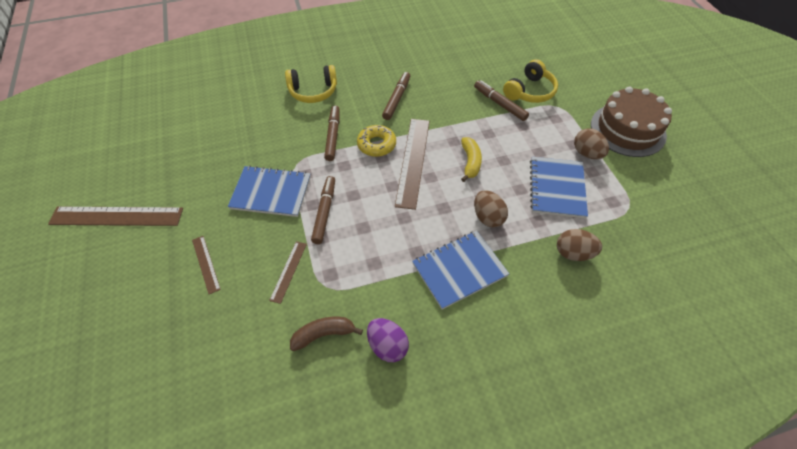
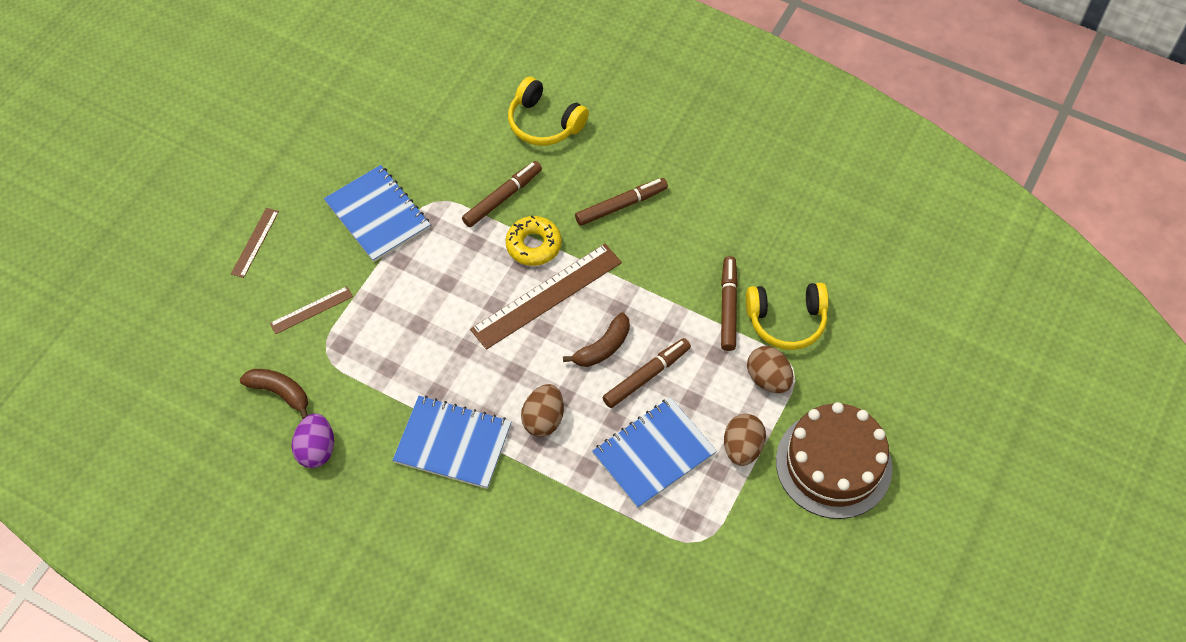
camera: 45 degrees right, 5 degrees up
brown ruler [48,207,183,226] -> none
brown marker [311,176,335,244] -> brown marker moved to [602,338,691,408]
yellow banana [461,137,482,182] -> brown banana [563,313,630,367]
brown egg [557,229,602,261] -> brown egg moved to [747,346,793,393]

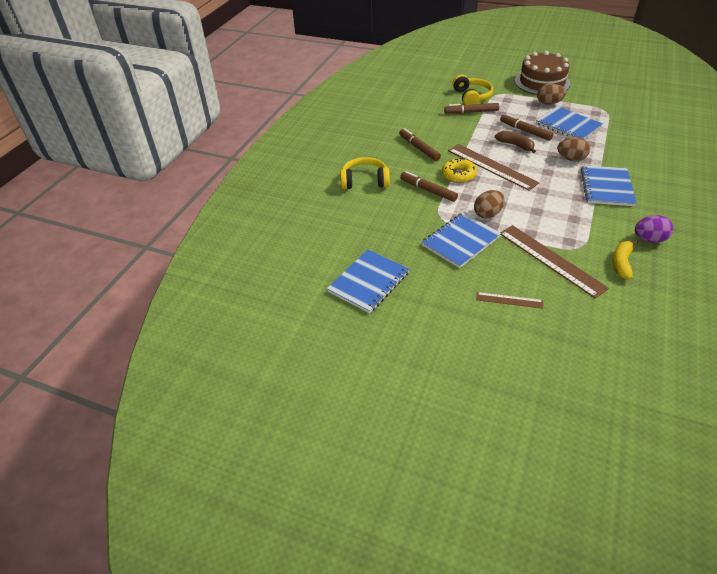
camera: 95 degrees left, 15 degrees down
brown banana [240,369,308,419] -> yellow banana [612,240,638,279]
brown ruler [270,286,353,334] -> brown ruler [500,225,609,299], size x1.97
yellow headphones [508,77,589,146] -> yellow headphones turned 120 degrees counterclockwise [340,157,390,189]
brown egg [747,346,793,393] -> brown egg moved to [474,190,504,219]
none -> blue notebook [327,249,409,313]

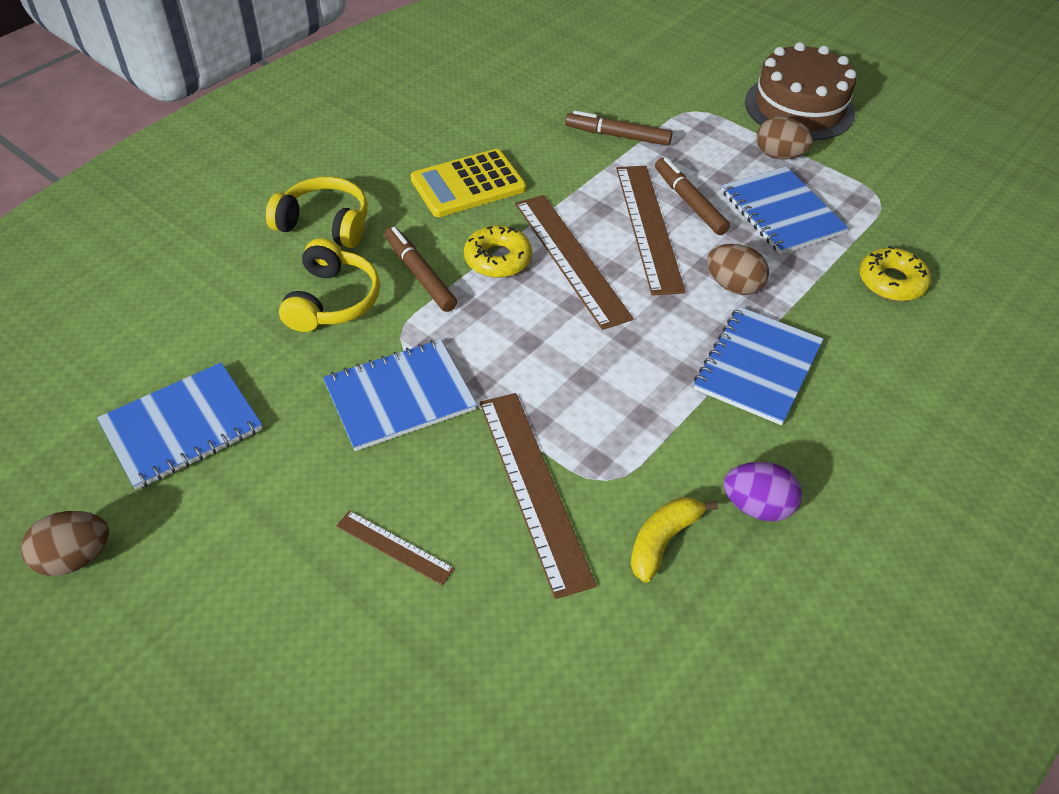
camera: 15 degrees right, 5 degrees up
brown marker [399,128,441,161] -> yellow calculator [411,149,526,217]
yellow headphones [452,75,493,105] -> yellow headphones moved to [279,238,380,332]
brown egg [474,190,504,219] -> brown egg moved to [21,511,110,576]
brown banana [495,131,536,153] -> brown ruler [616,166,686,296]
none -> yellow donut [859,246,931,301]

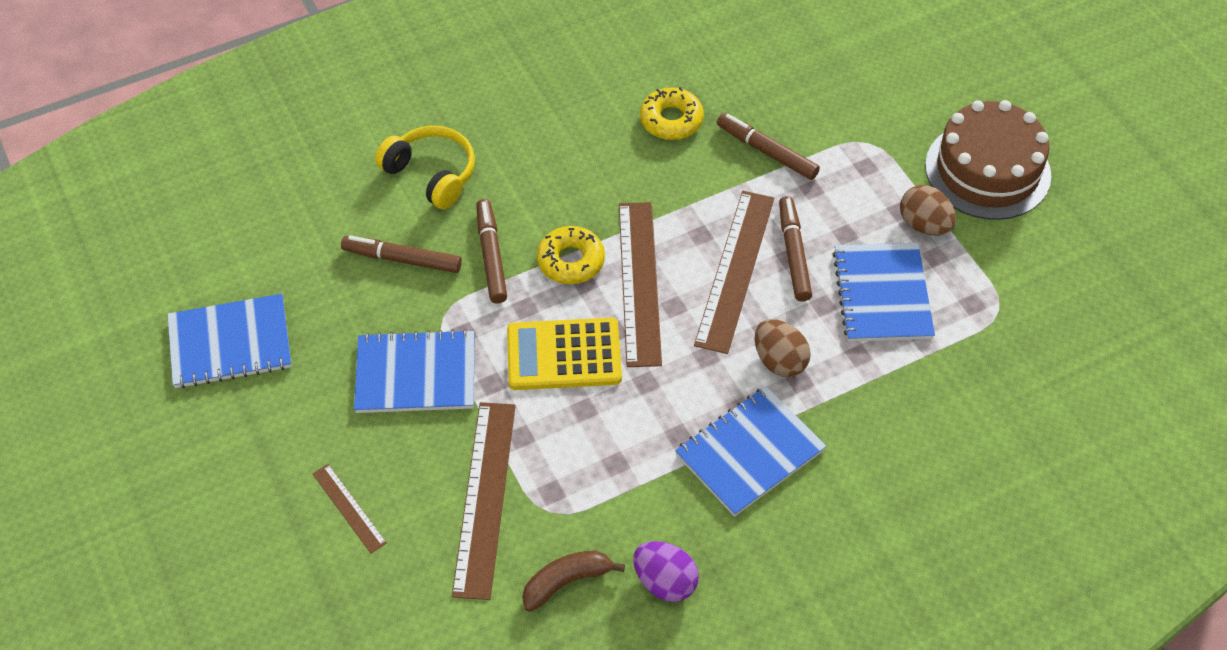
camera: 25 degrees right, 5 degrees up
brown egg [21,511,110,576] -> none
yellow headphones [279,238,380,332] -> brown marker [341,235,462,273]
yellow calculator [411,149,526,217] -> yellow calculator moved to [507,318,622,390]
yellow banana [630,497,718,582] -> brown banana [522,550,625,612]
yellow donut [859,246,931,301] -> yellow donut moved to [640,87,704,140]

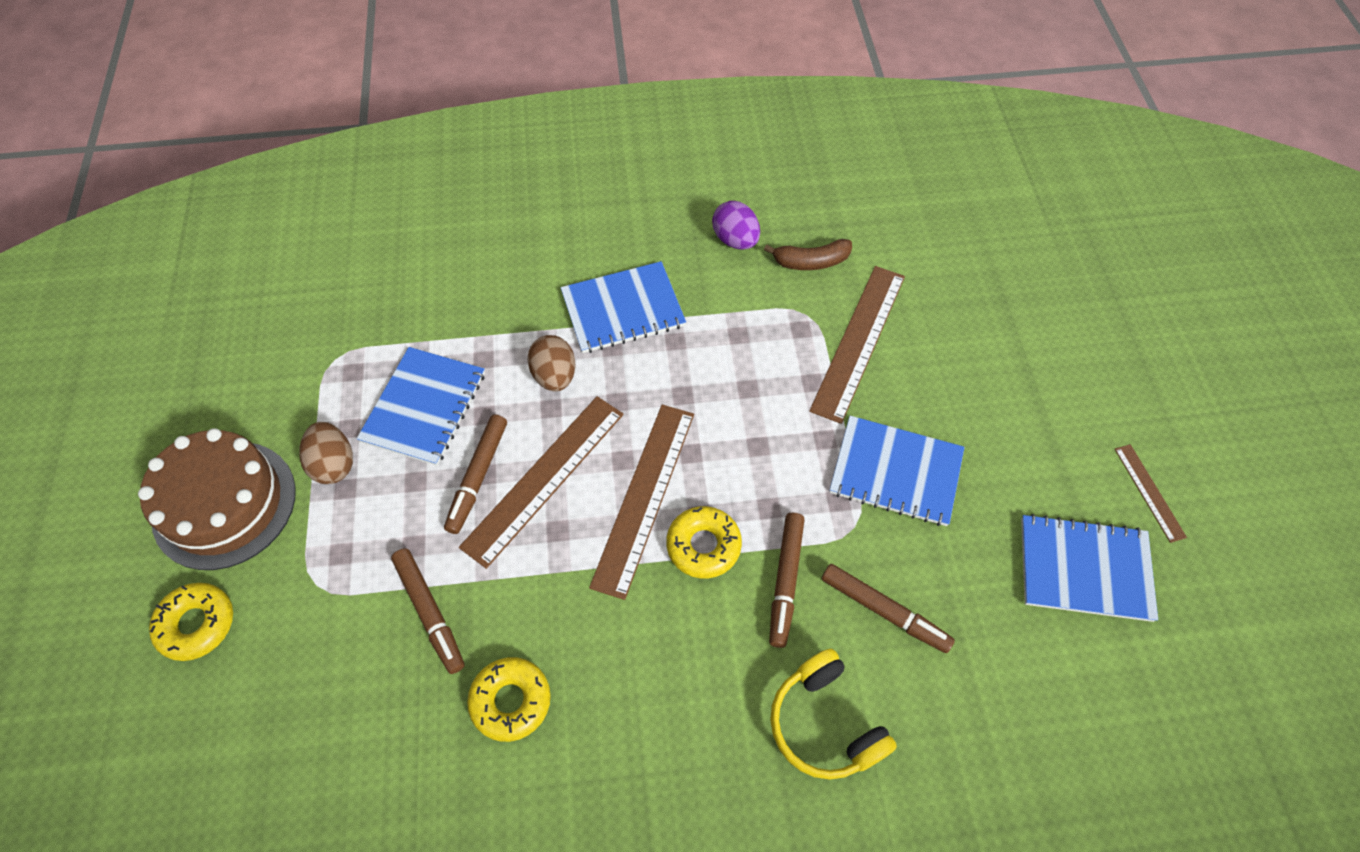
camera: 160 degrees left, 5 degrees up
brown ruler [312,464,387,553] -> brown ruler moved to [1115,444,1187,543]
yellow calculator [507,318,622,390] -> none
none -> yellow donut [149,583,233,661]

